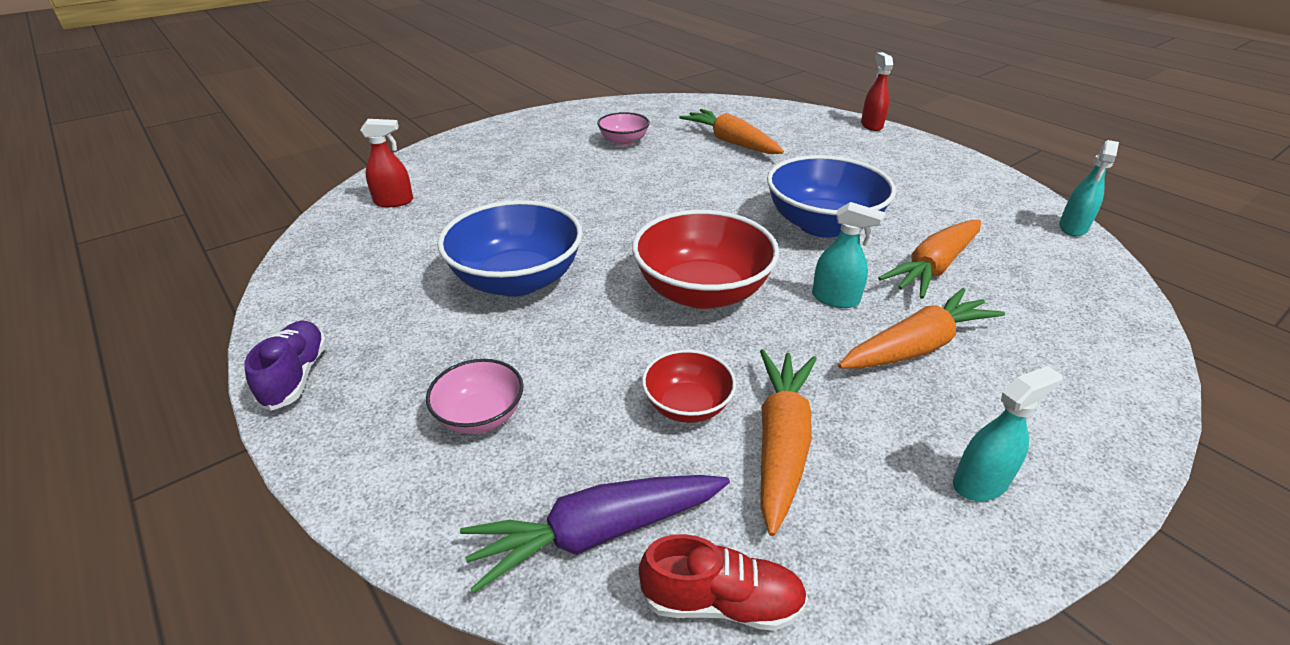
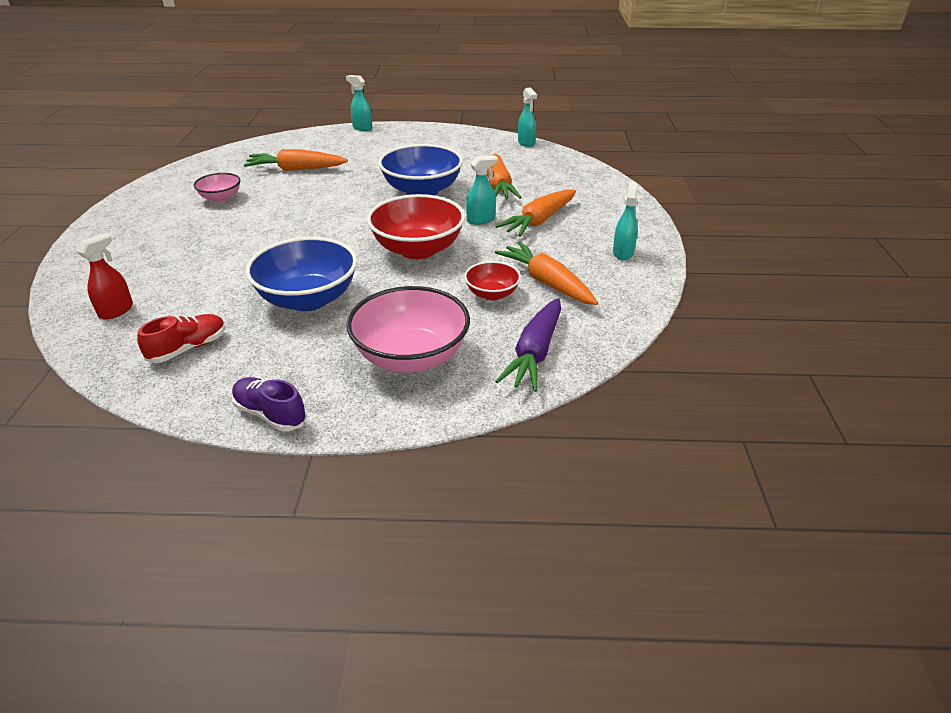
camera: 50 degrees left, 0 degrees up
pink bowl [426,359,524,434] -> pink bowl [346,286,470,373], size x1.88
red shoe [639,534,808,631] -> red shoe moved to [137,314,226,363]
orange carrot [838,288,1005,369] -> orange carrot turned 150 degrees counterclockwise [496,189,576,237]
red spray bottle [861,52,893,131] -> turquoise spray bottle [346,75,372,131]

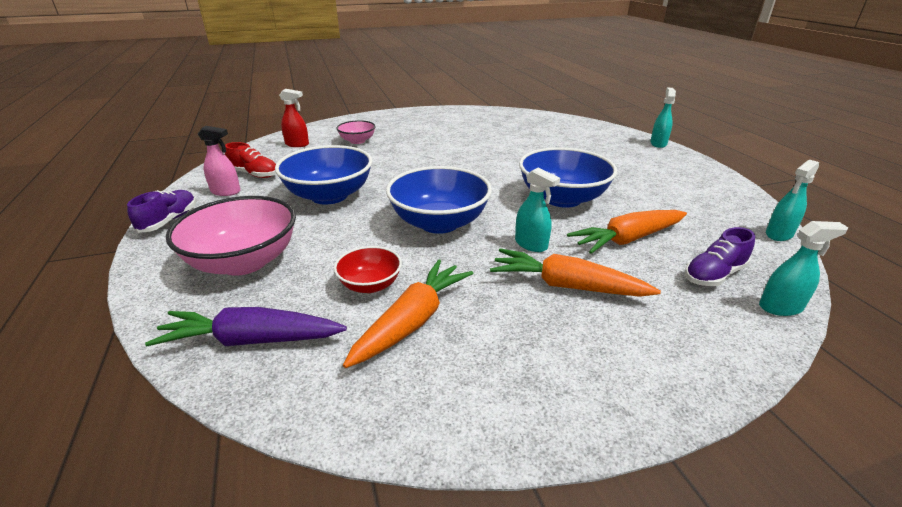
camera: 70 degrees right, 5 degrees down
pink bowl [193,173,241,202] -> pink bowl moved to [336,120,376,144]
orange carrot [244,149,348,171] -> none
red bowl [367,194,465,259] -> blue bowl [386,166,492,234]
turquoise spray bottle [613,182,638,260] -> turquoise spray bottle moved to [759,221,848,316]
none -> pink spray bottle [198,126,241,196]
none -> purple shoe [685,227,755,286]

